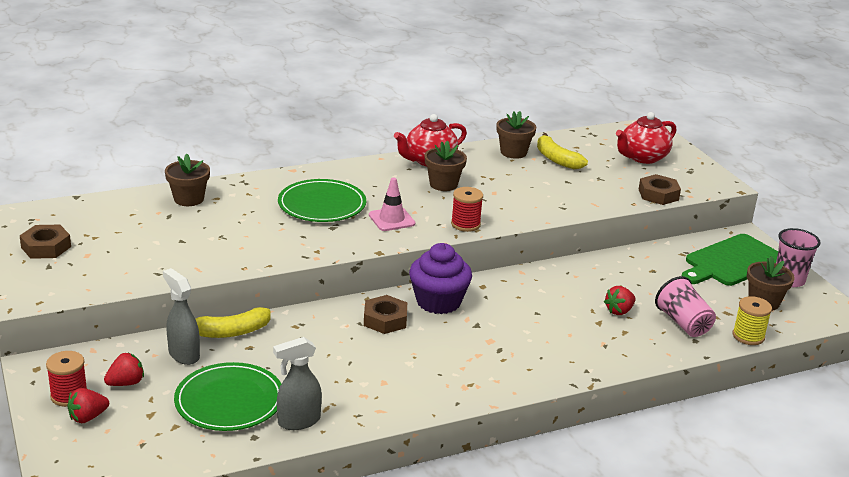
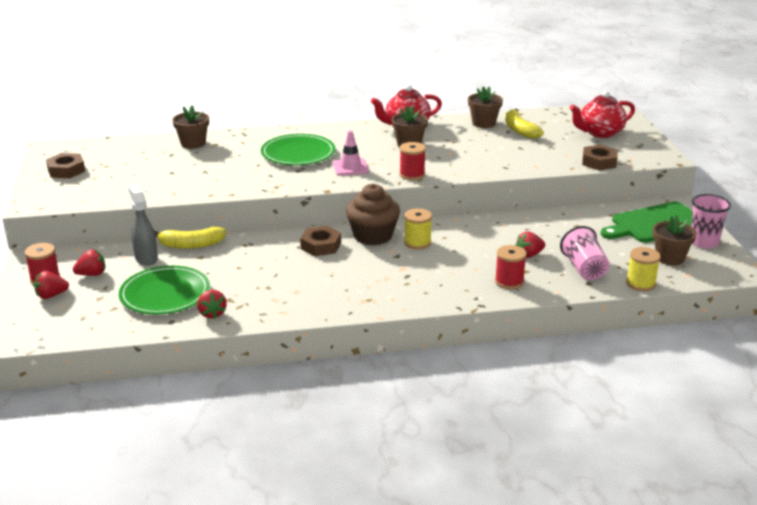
camera: 15 degrees right, 0 degrees up
grey spray bottle [273,337,322,430] -> red strawberry [197,290,227,319]
purple cupcake [409,243,472,314] -> brown cupcake [346,184,400,245]
none -> yellow spool [404,208,432,249]
none -> red spool [495,245,527,289]

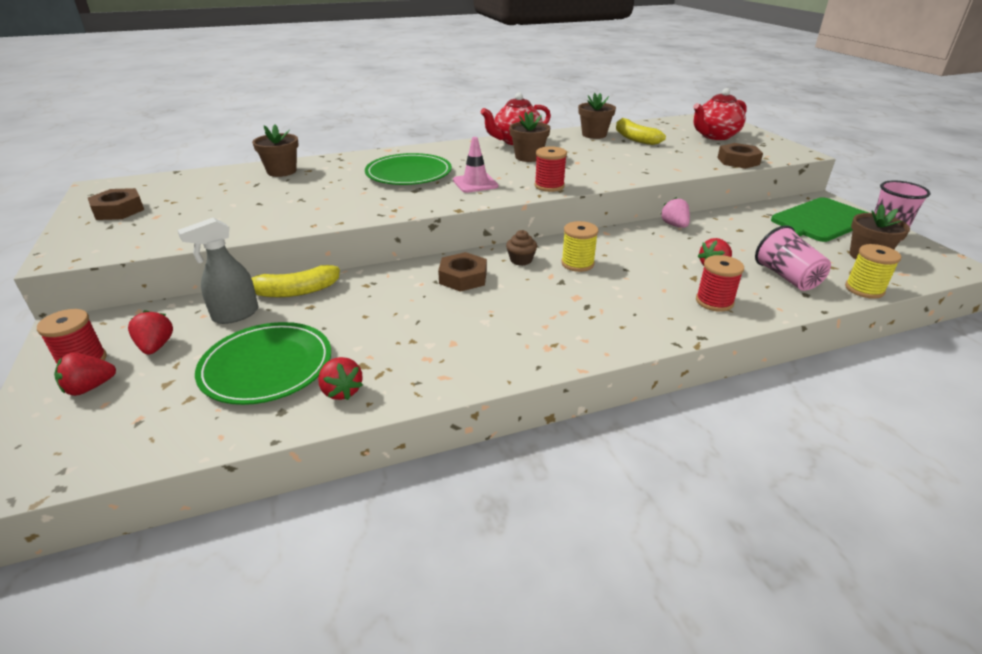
camera: 10 degrees left, 5 degrees up
red strawberry [73,249,105,276] -> red strawberry turned 75 degrees counterclockwise [128,310,173,354]
grey spray bottle [128,185,158,266] -> grey spray bottle turned 90 degrees counterclockwise [177,218,258,324]
brown cupcake [346,184,400,245] -> brown cupcake [506,230,537,266], size x0.47
none -> pink strawberry [660,197,690,228]

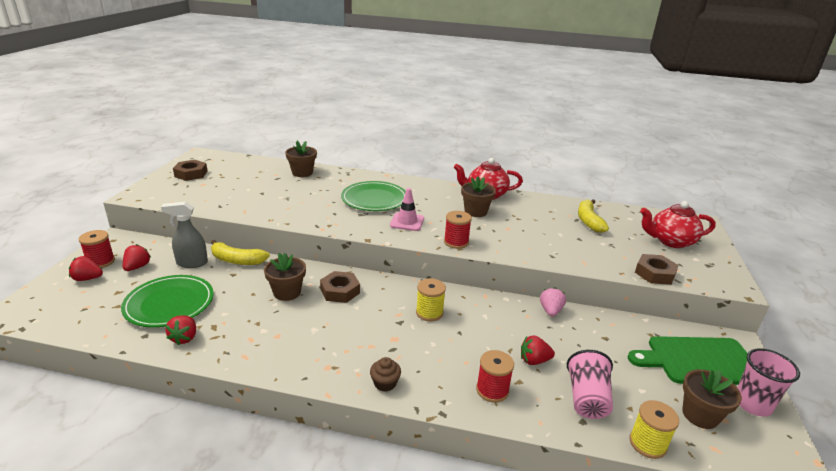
camera: 30 degrees right, 5 degrees down
brown cupcake [506,230,537,266] -> brown cupcake moved to [370,357,401,392]
brown flower pot [578,93,616,139] -> brown flower pot moved to [264,253,306,301]

